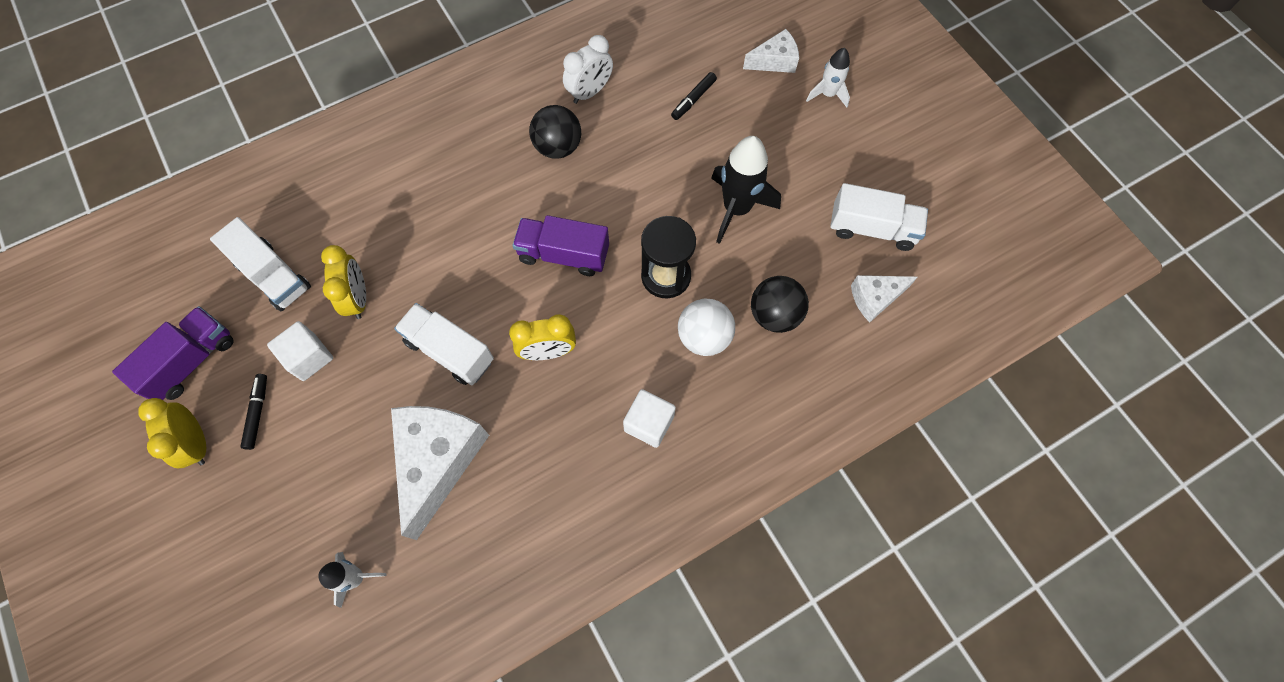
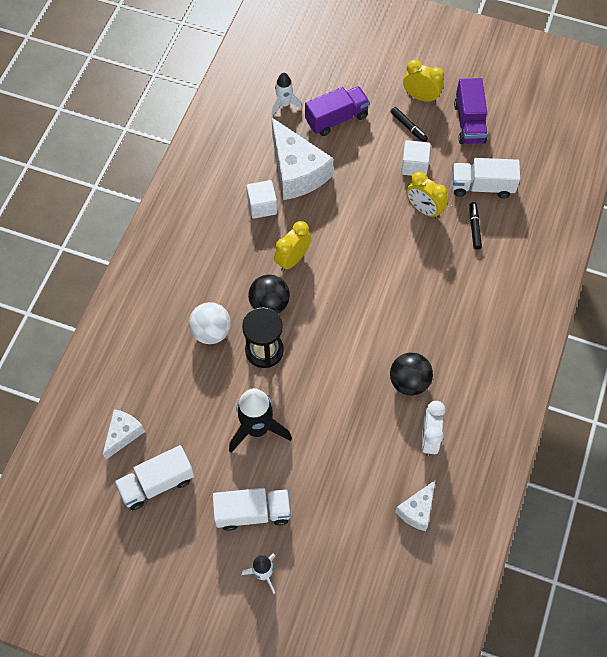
camera: 140 degrees right, 5 degrees down
white truck [394,303,494,385] -> white truck moved to [213,488,291,531]
purple truck [513,215,609,276] -> purple truck moved to [305,86,370,136]
white cube [623,389,676,448] -> white cube moved to [246,180,277,219]
black marker [671,72,717,120] -> black marker moved to [469,202,482,250]
white cheese [743,29,799,73] -> white cheese moved to [395,480,436,531]
black ball [751,276,809,333] -> black ball moved to [248,275,290,314]

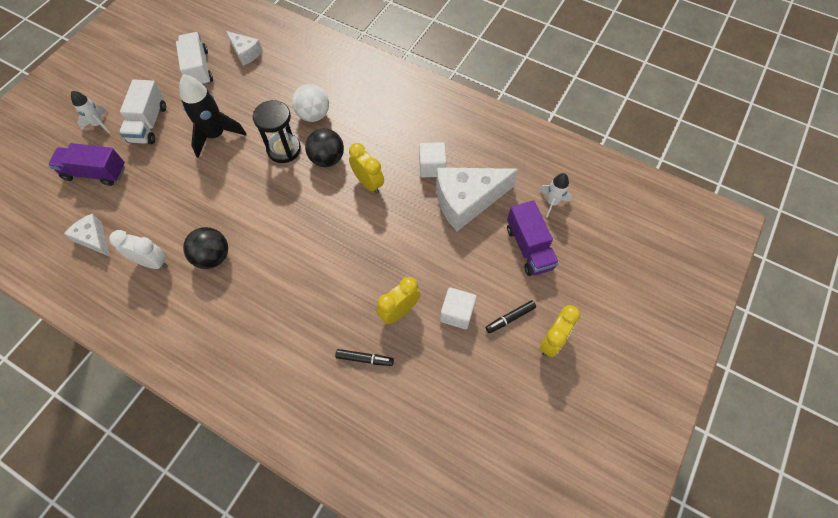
camera: 100 degrees right, 0 degrees up
white truck [452,158,520,198] -> none
purple truck [454,78,488,144] -> purple truck moved to [48,143,125,186]

